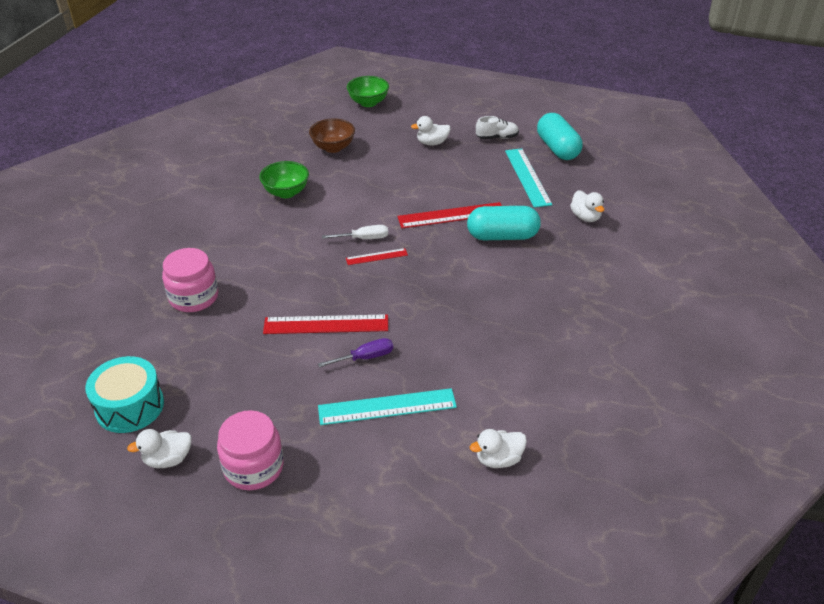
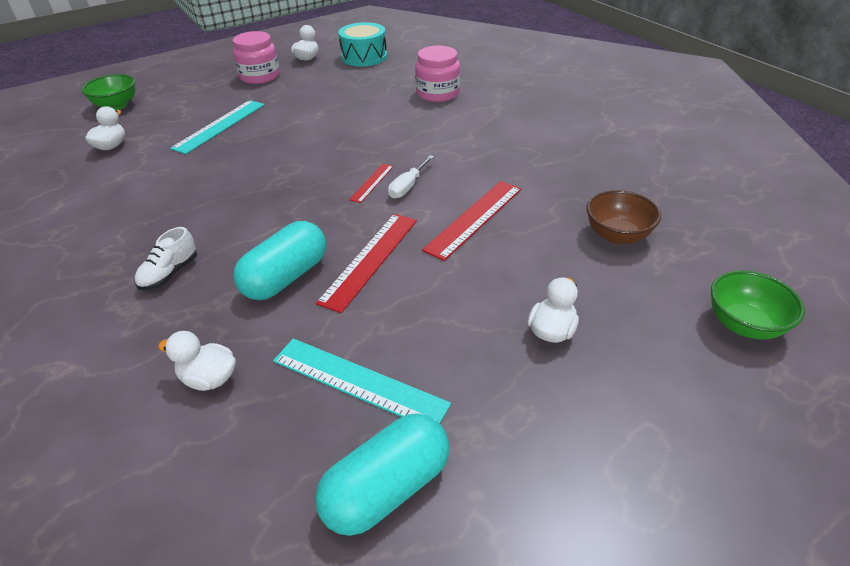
camera: 130 degrees right, 0 degrees up
green bowl [259,161,309,198] -> green bowl moved to [81,74,135,110]
red ruler [263,314,388,334] -> red ruler moved to [422,181,522,261]
purple screwdriver [318,338,393,367] -> none
white shoe [476,116,519,139] -> white shoe moved to [134,227,197,290]
turquoise capsule [537,113,582,160] -> turquoise capsule turned 60 degrees counterclockwise [315,413,449,536]

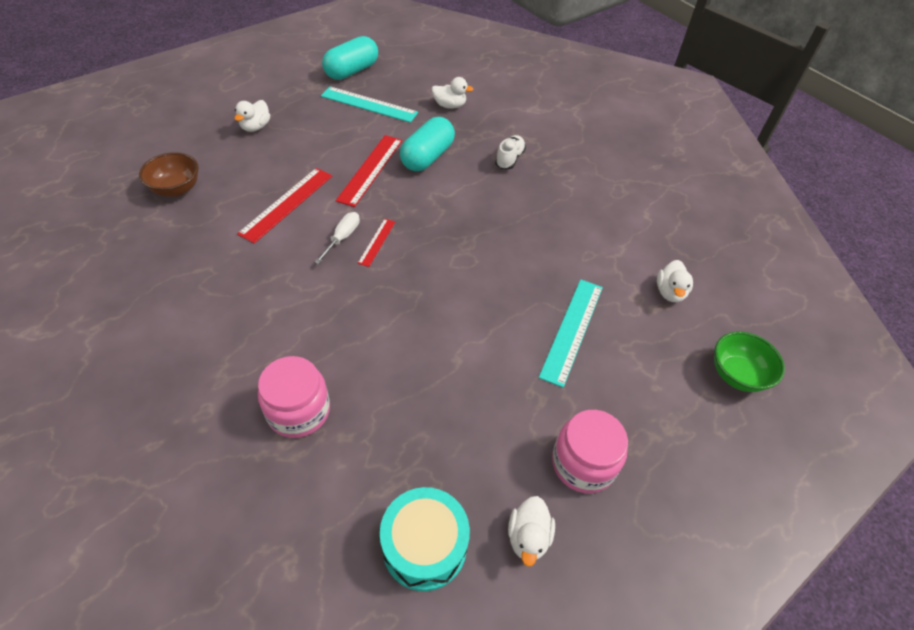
camera: 170 degrees right, 10 degrees up
green bowl [711,270,805,340] -> none

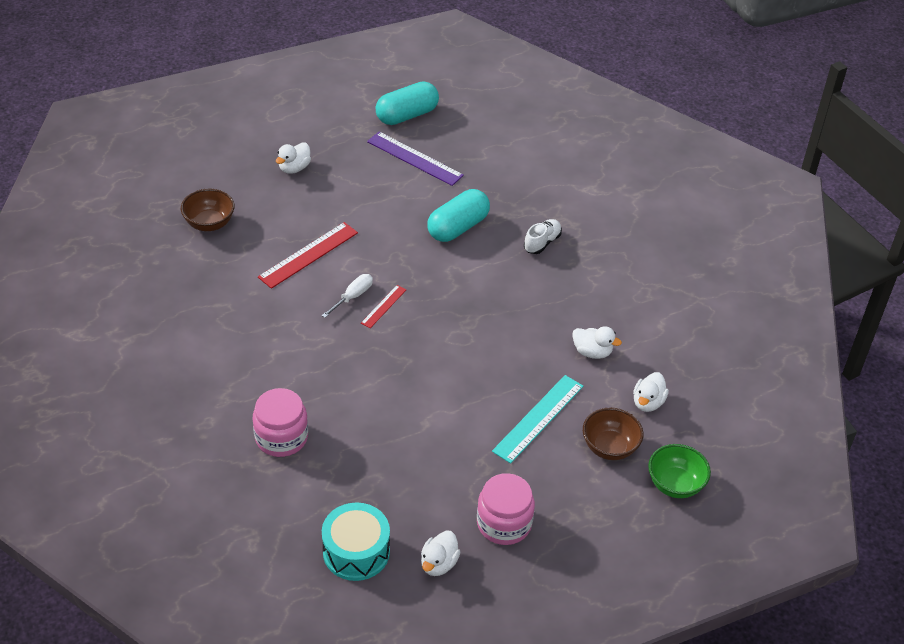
camera: 15 degrees right, 5 degrees down
turquoise ruler [321,87,418,123] -> purple ruler [367,132,464,186]
red ruler [336,135,402,207] -> none
white duck [432,77,474,109] -> white duck moved to [572,326,622,359]
none -> brown bowl [583,408,643,460]

